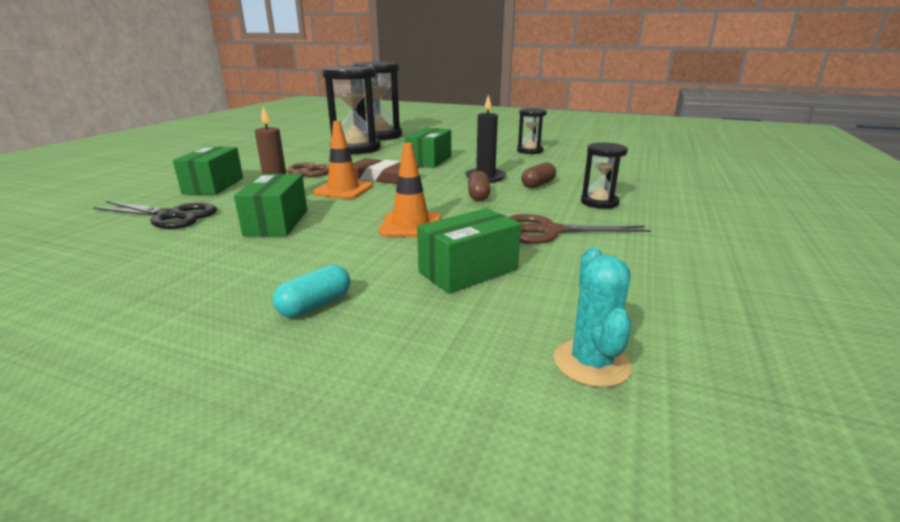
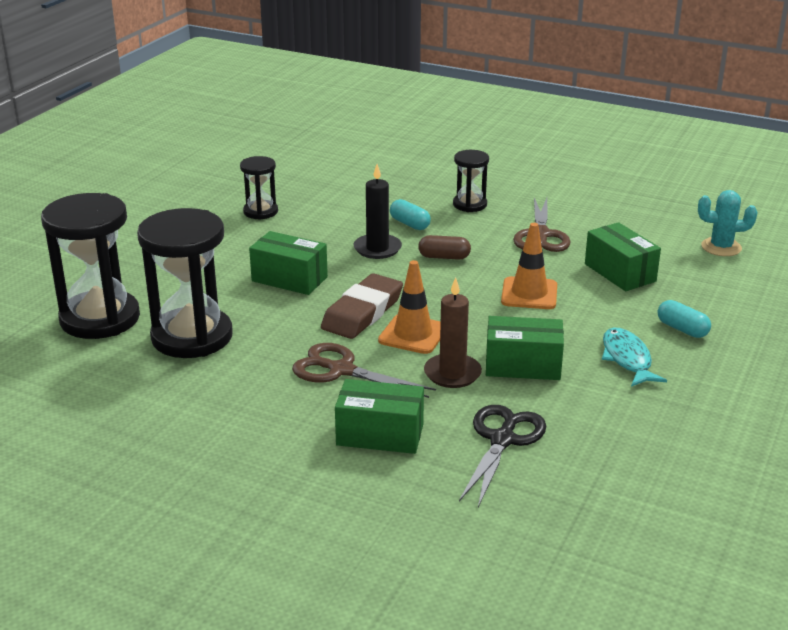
camera: 85 degrees left, 5 degrees up
brown capsule [521,162,556,188] -> turquoise capsule [390,199,431,230]
none -> turquoise fish [602,328,667,387]

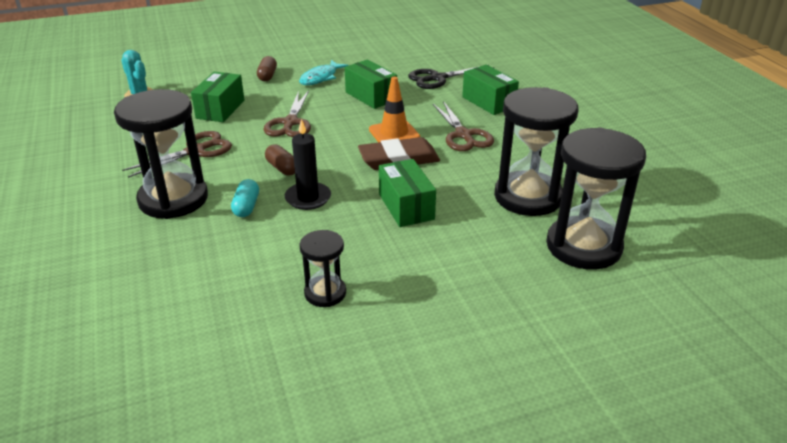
camera: 135 degrees left, 5 degrees up
brown candle [424,277,482,388] -> none
black hourglass [453,150,489,212] -> black hourglass [114,89,208,219], size x1.93
orange traffic cone [501,223,557,309] -> brown scissors [263,90,311,137]
turquoise capsule [658,300,711,338] -> brown capsule [257,56,277,81]

